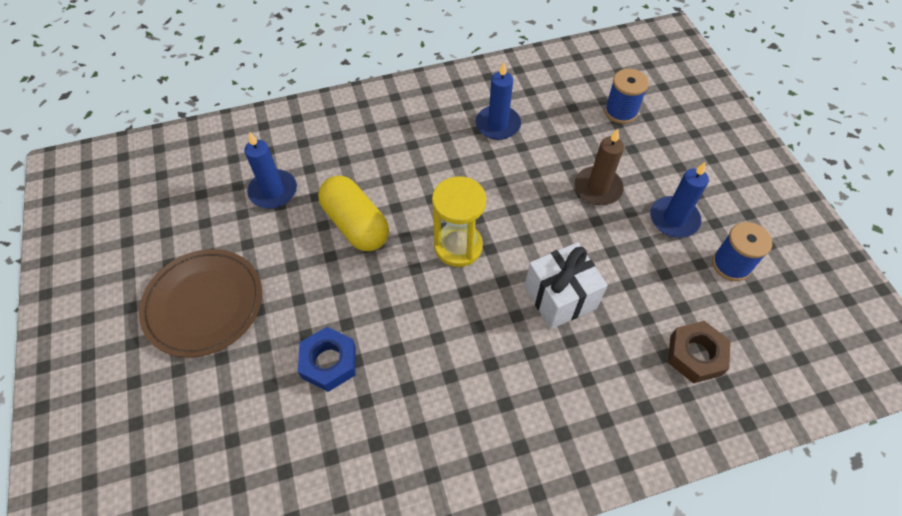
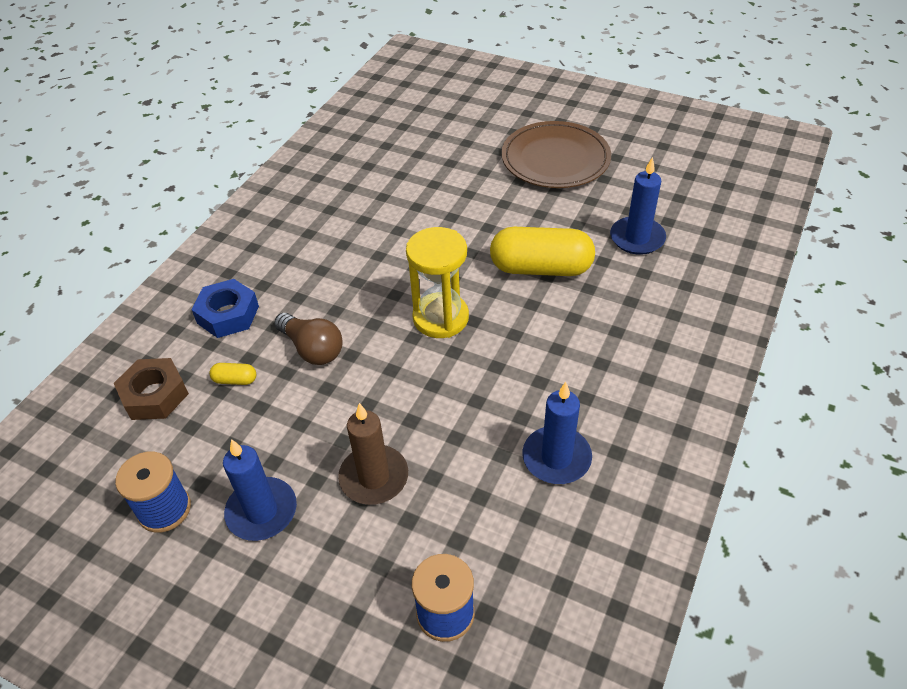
camera: 135 degrees right, 10 degrees down
blue nut [298,327,356,392] -> blue nut moved to [192,279,259,338]
white gift [525,242,608,329] -> brown light bulb [274,313,343,365]
none -> yellow capsule [209,363,256,385]

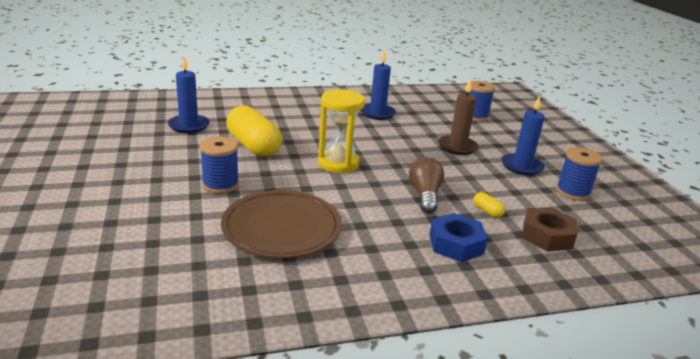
camera: 135 degrees left, 20 degrees down
brown plate [501,121,611,188] -> brown plate moved to [221,190,342,258]
none -> blue spool [200,137,239,194]

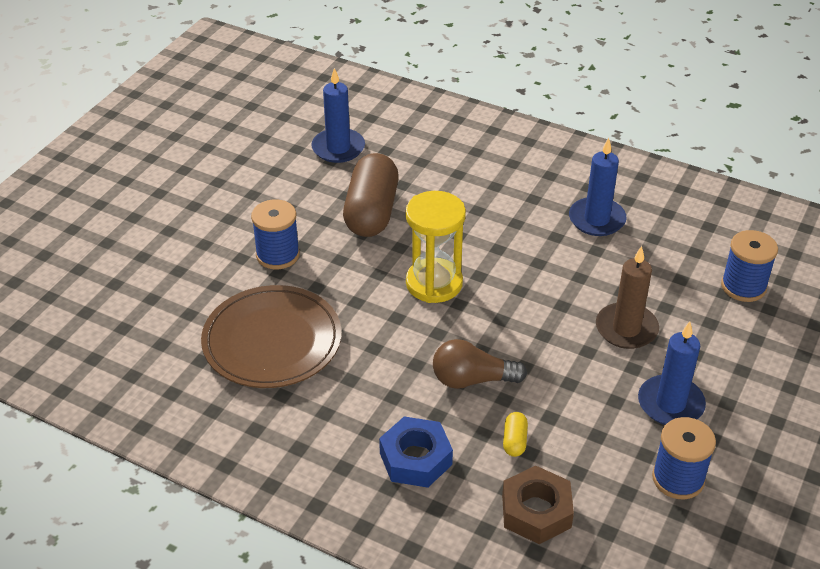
camera: 45 degrees right, 15 degrees up
yellow capsule [226,105,282,157] -> brown capsule [343,153,399,237]
brown light bulb [409,157,444,214] -> brown light bulb turned 135 degrees counterclockwise [433,339,527,389]

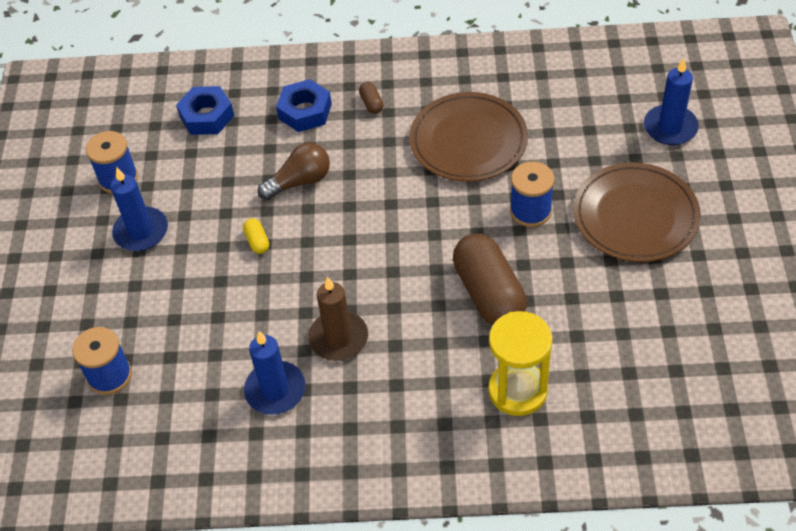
camera: 155 degrees right, 10 degrees up
blue candle [311,68,365,163] -> blue candle moved to [644,58,699,145]
yellow hourglass [405,191,466,303] -> yellow hourglass moved to [488,311,552,416]
brown nut [502,466,574,544] -> blue nut [176,86,234,135]
yellow capsule [503,412,528,457] -> yellow capsule moved to [243,218,269,254]
brown candle [596,246,659,349] -> brown candle moved to [308,276,368,361]
none -> brown capsule [359,82,383,114]
none -> brown plate [573,162,701,262]

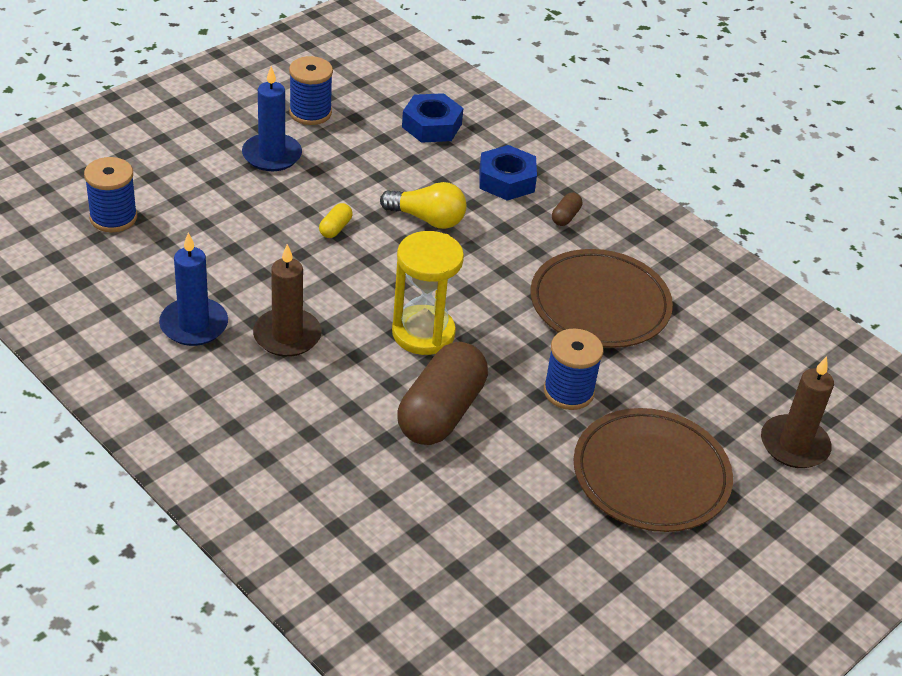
camera: 40 degrees right, 10 degrees down
brown light bulb [258,143,330,200] -> yellow light bulb [380,182,467,229]
yellow hourglass [488,311,552,416] -> yellow hourglass moved to [392,231,464,355]
blue candle [644,58,699,145] -> brown candle [761,356,834,468]

